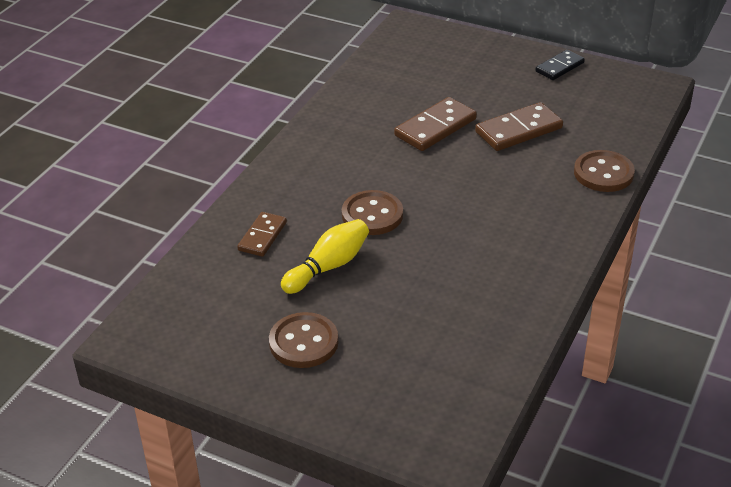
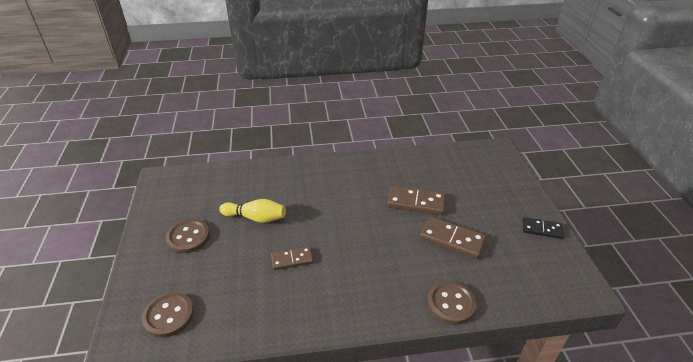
camera: 55 degrees right, 0 degrees up
brown domino [237,212,287,257] -> brown domino moved to [271,246,314,270]
brown button [342,190,403,235] -> brown button moved to [142,292,194,338]

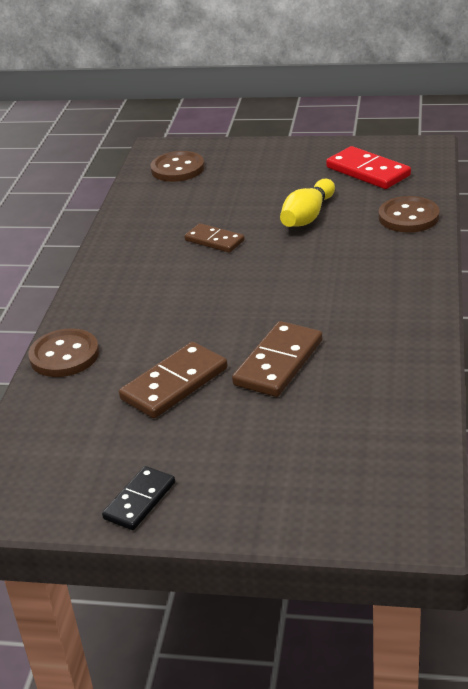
camera: 110 degrees right, 5 degrees down
brown button [166,219,210,253] -> brown button moved to [379,196,440,233]
brown domino [271,246,314,270] -> brown domino turned 60 degrees counterclockwise [184,223,245,253]
none -> red domino [326,146,411,189]

